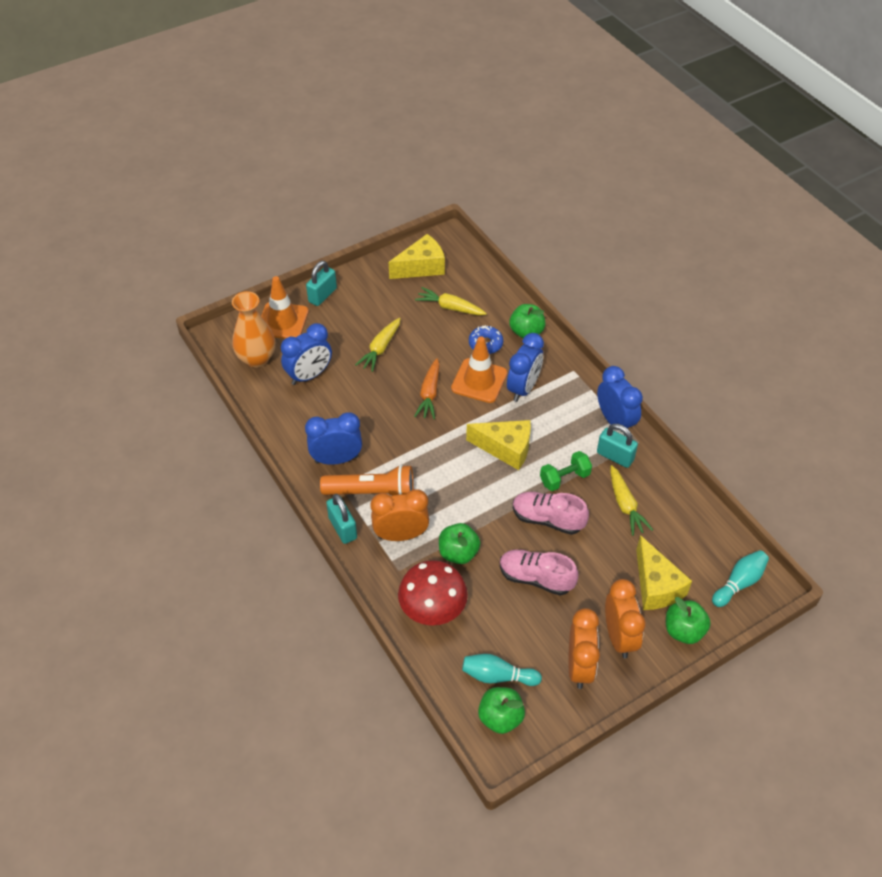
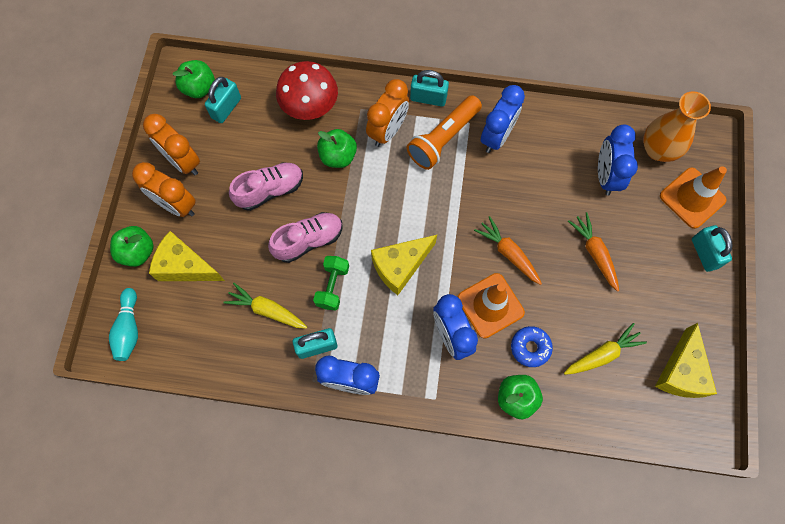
camera: 130 degrees right, 20 degrees up
yellow carrot [355,318,401,372] -> orange carrot [568,212,619,292]
turquoise bowling pin [462,654,542,686] -> turquoise padlock [205,77,241,123]

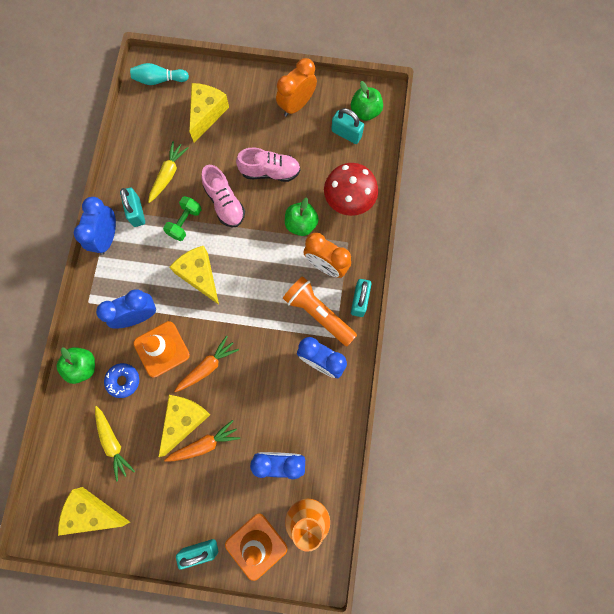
camera: 90 degrees right, 5 degrees up
green apple [110,226,154,267] -> none
orange clock [132,162,196,217] -> none
pink shoe [229,162,303,211] -> pink shoe turned 60 degrees counterclockwise [236,147,301,182]
green dumbbell [313,256,349,310] -> green dumbbell turned 75 degrees counterclockwise [163,196,202,241]
none -> yellow cheese [159,395,210,457]

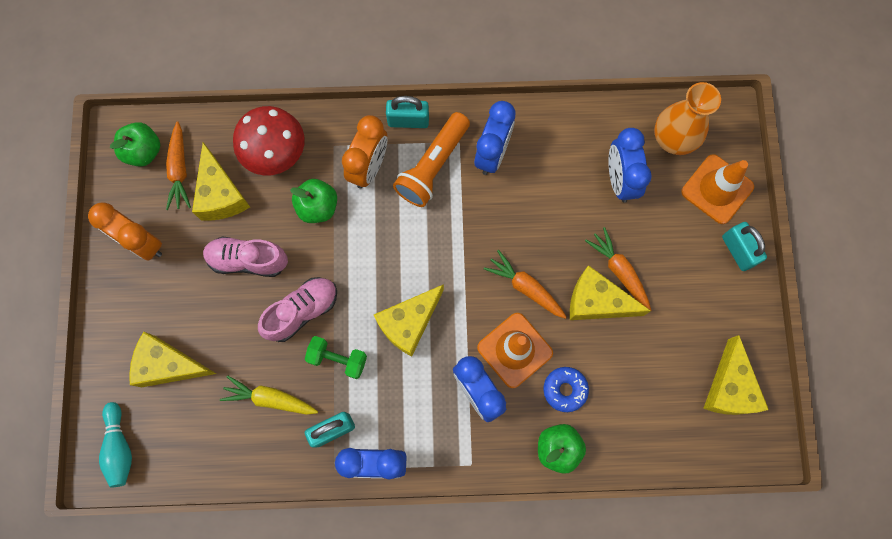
camera: 100 degrees left, 0 degrees up
yellow carrot [95,406,135,482] -> none
pink shoe [236,147,301,182] -> pink shoe turned 75 degrees counterclockwise [203,236,288,277]
turquoise padlock [331,108,364,144] -> orange carrot [166,121,191,210]
none -> yellow cheese [192,142,250,221]

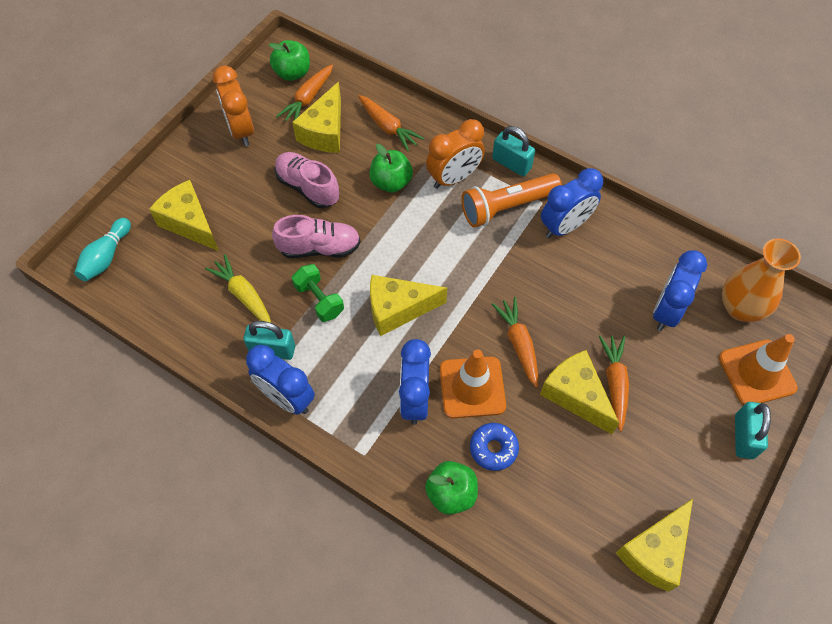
camera: 35 degrees right, 15 degrees down
red mushroom [233,106,305,175] -> orange carrot [358,95,425,151]

